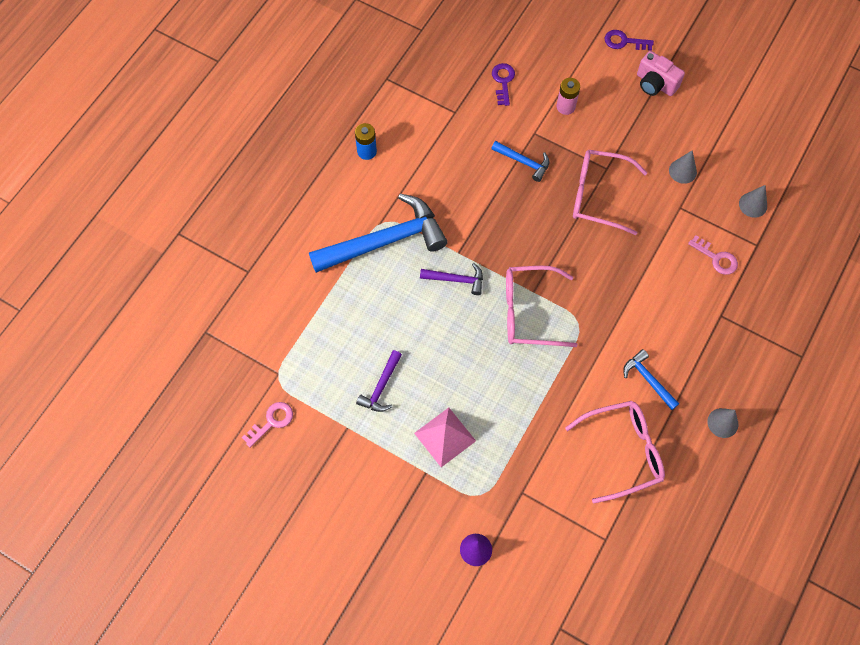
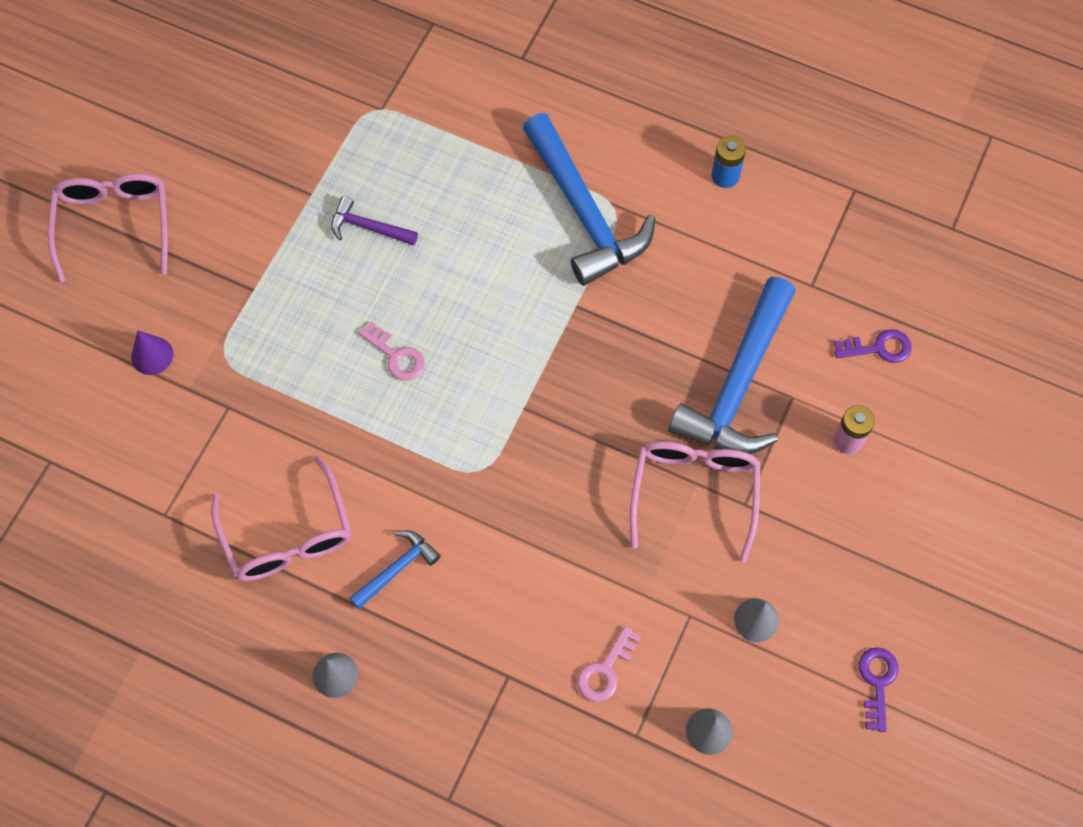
camera: 85 degrees right, 0 degrees up
pink key [242,402,293,447] -> pink key moved to [359,321,425,381]
pink pyramid [414,408,476,467] -> none
purple hammer [420,263,483,295] -> none
blue hammer [491,141,549,182] -> blue hammer [668,277,796,454], size x2.13
pink glasses [506,266,578,347] -> pink glasses moved to [48,173,168,283]
purple key [605,30,654,51] -> purple key moved to [859,647,899,732]
pink camera [637,51,685,96] -> none

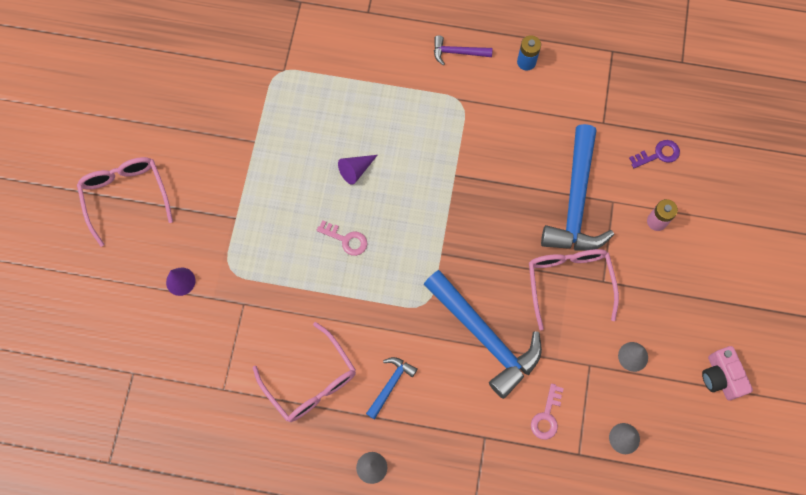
camera: 15 degrees left, 5 degrees up
purple hammer [331,196,418,246] -> purple hammer moved to [434,35,493,65]
blue hammer [523,113,656,286] -> blue hammer moved to [424,270,542,399]
purple key [859,647,899,732] -> pink camera [702,346,753,400]
none -> purple cone [338,155,377,185]

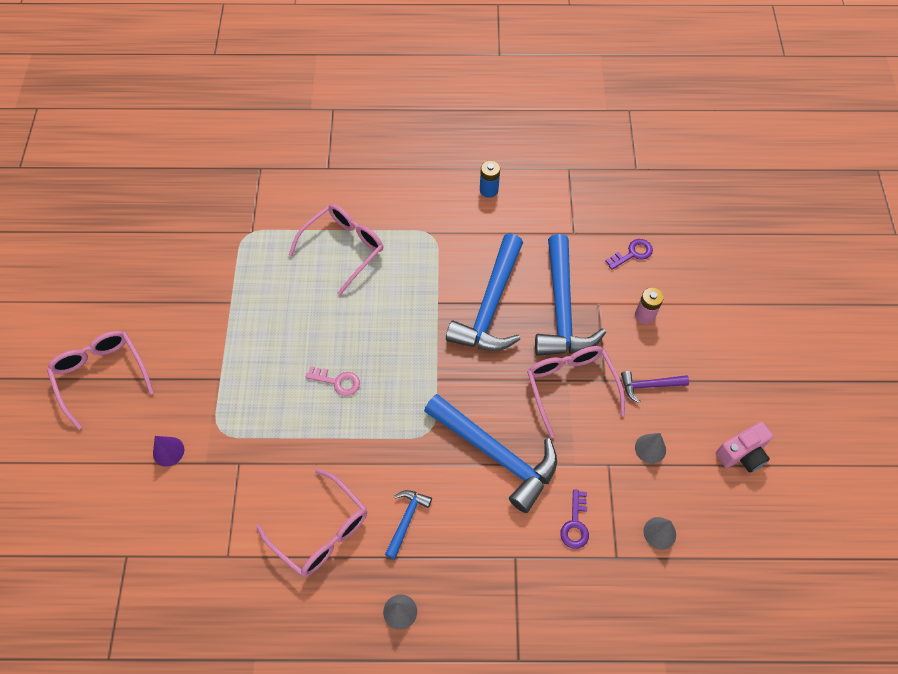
camera: 10 degrees left, 10 degrees down
purple cone [338,155,377,185] -> none
purple hammer [434,35,493,65] -> purple hammer moved to [621,371,689,403]
pink key [531,383,564,440] -> purple key [560,489,589,549]
pink camera [702,346,753,400] -> pink camera turned 90 degrees counterclockwise [716,422,773,473]
none -> pink glasses [289,204,383,295]
none -> blue hammer [446,234,523,351]

